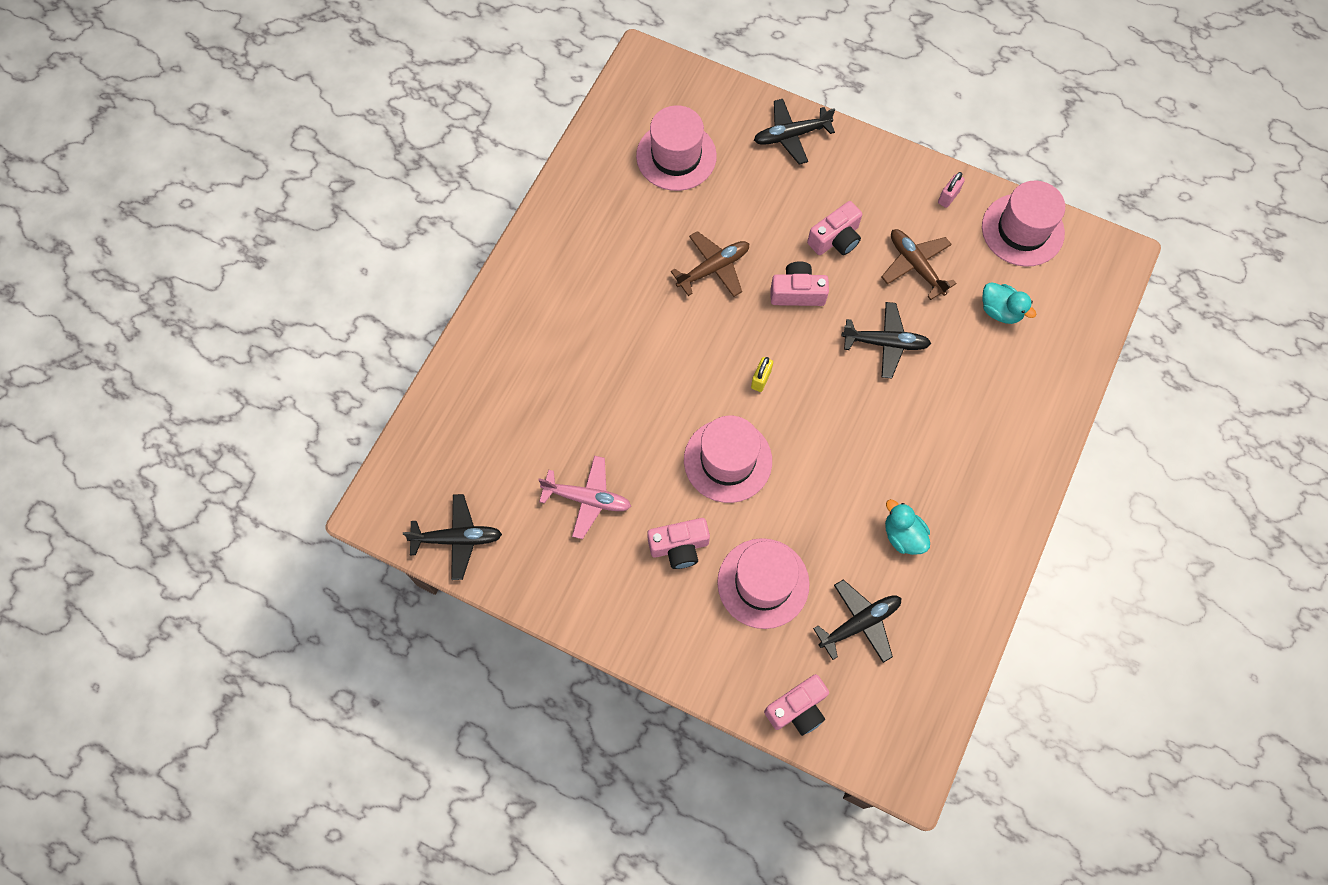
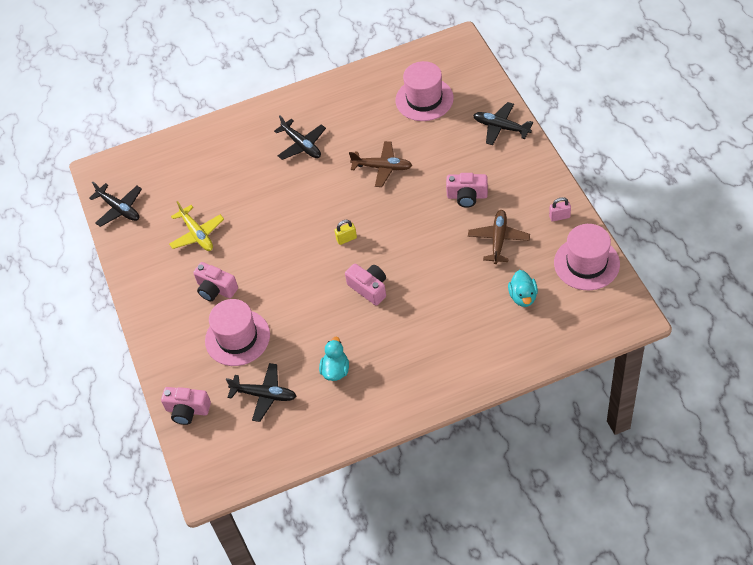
camera: 50 degrees right, 15 degrees down
pink plane [538,456,631,539] -> yellow plane [169,201,224,251]
pink hat [684,416,772,503] -> none
pink camera [770,261,829,306] -> pink camera moved to [345,264,386,306]
black plane [842,302,931,379] -> black plane moved to [274,115,326,160]

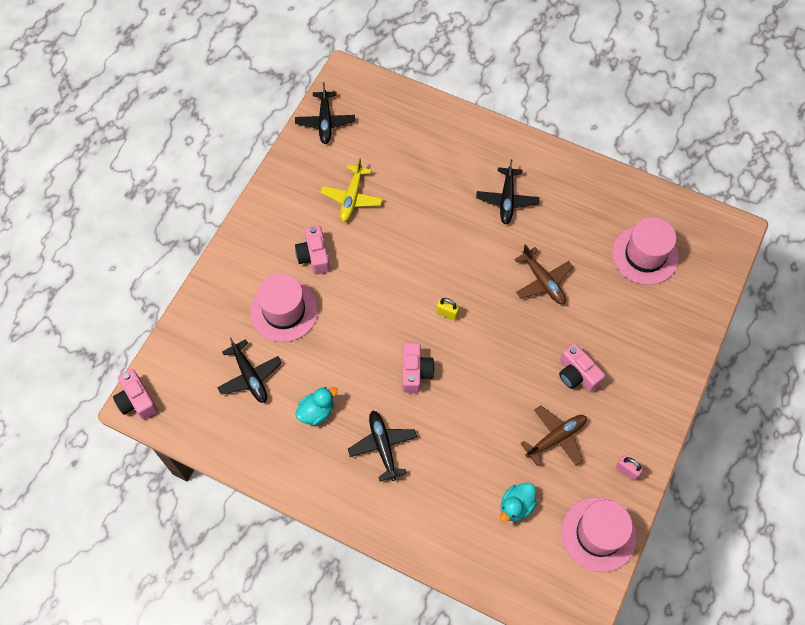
camera: 40 degrees right, 10 degrees up
pink camera [161,387,211,425] -> pink camera moved to [113,369,158,420]
black plane [473,102,533,145] -> black plane moved to [348,411,417,481]

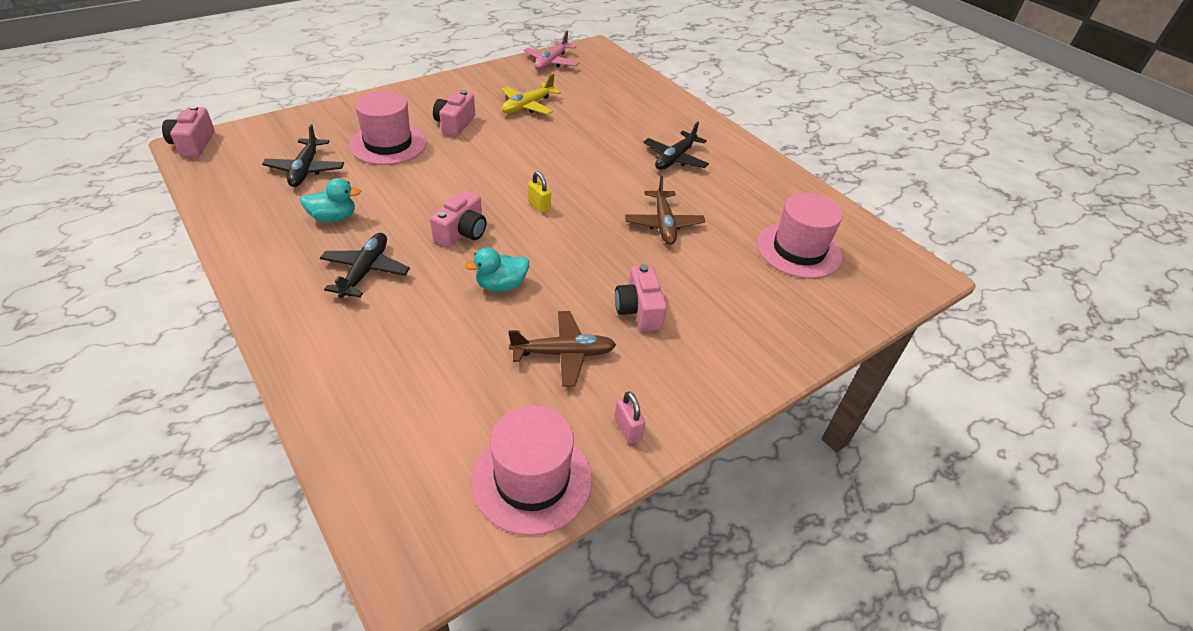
camera: 25 degrees right, 20 degrees down
black plane [295,82,355,144] -> pink plane [524,31,579,70]
turquoise duck [500,483,537,522] -> turquoise duck moved to [465,247,529,292]

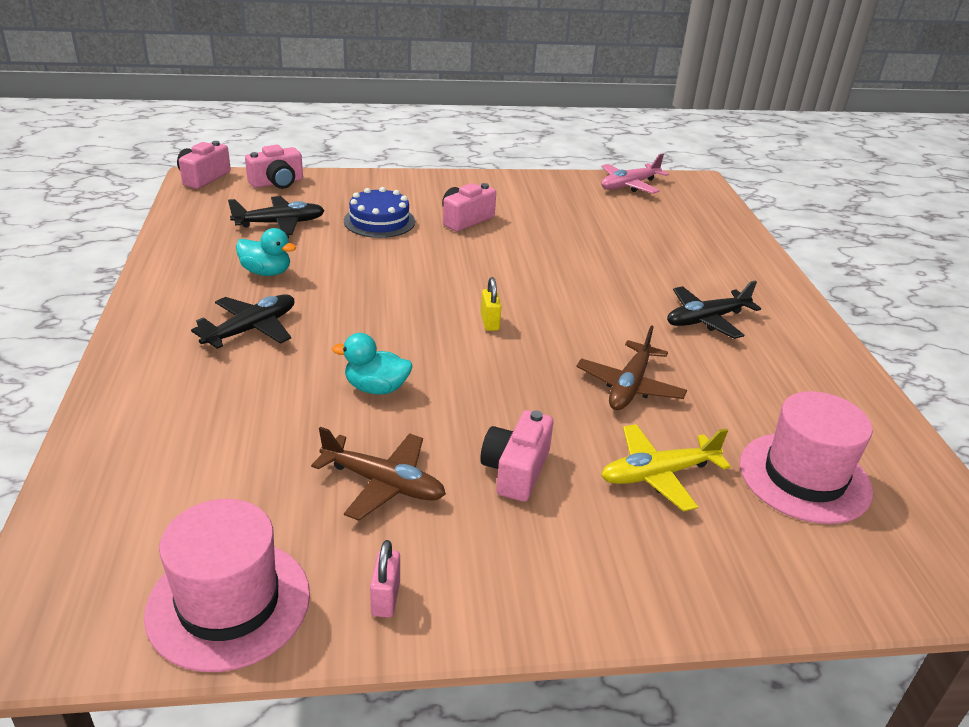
camera: 30 degrees right, 10 degrees down
black plane [262,124,344,187] -> black plane turned 135 degrees counterclockwise [228,196,325,235]
pink hat [349,91,427,165] -> blue cake [344,187,415,238]
pink camera [430,190,487,247] -> pink camera moved to [245,145,303,189]
yellow plane [502,74,561,115] -> yellow plane moved to [601,424,731,512]

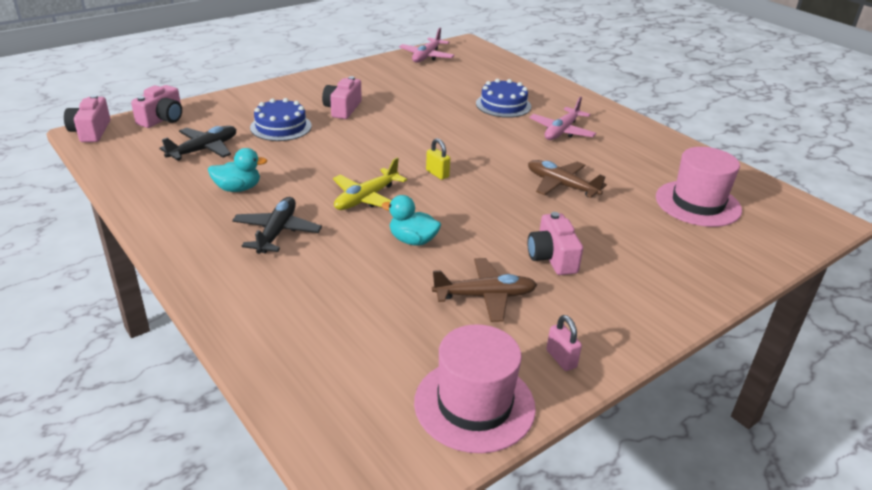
camera: 30 degrees left, 0 degrees up
turquoise duck [332,333,413,394] -> turquoise duck turned 45 degrees clockwise [382,195,441,246]
brown plane [576,325,687,410] -> brown plane turned 135 degrees clockwise [528,160,607,198]
yellow plane [601,424,731,512] -> yellow plane moved to [333,157,407,210]
black plane [667,280,761,339] -> pink plane [529,96,596,140]
none -> blue cake [476,79,531,118]

